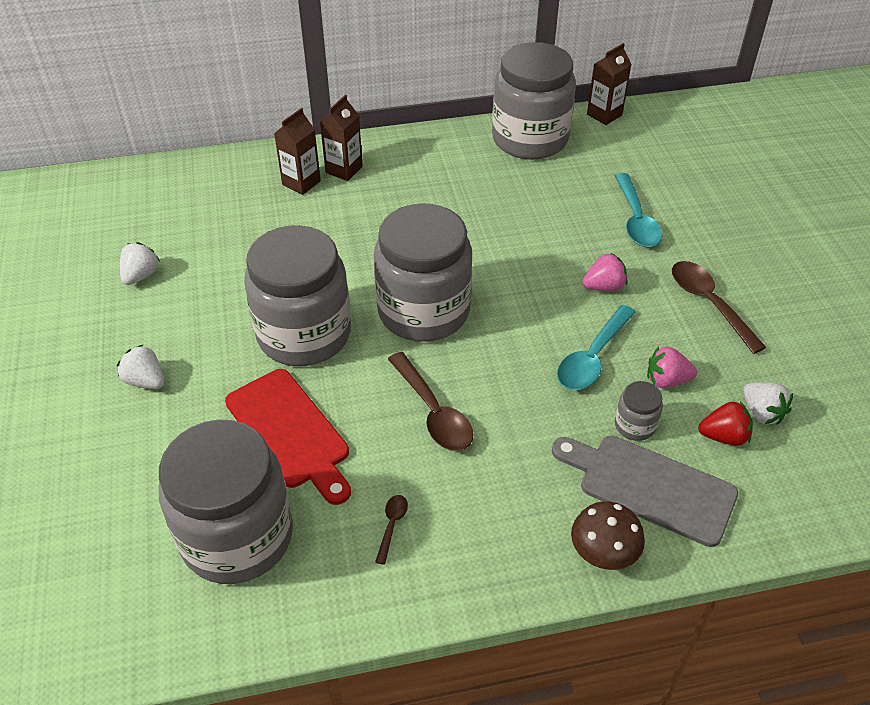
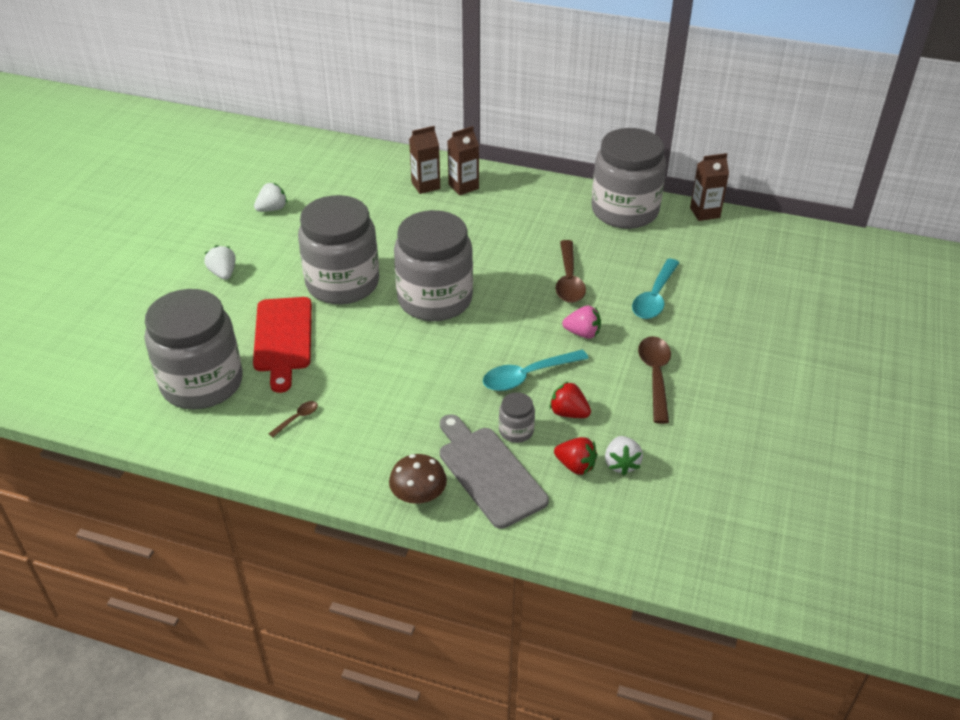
camera: 30 degrees right, 5 degrees down
brown spoon [388,352,473,451] -> brown spoon moved to [555,240,586,303]
pink strawberry [647,346,697,388] -> red strawberry [550,381,591,418]

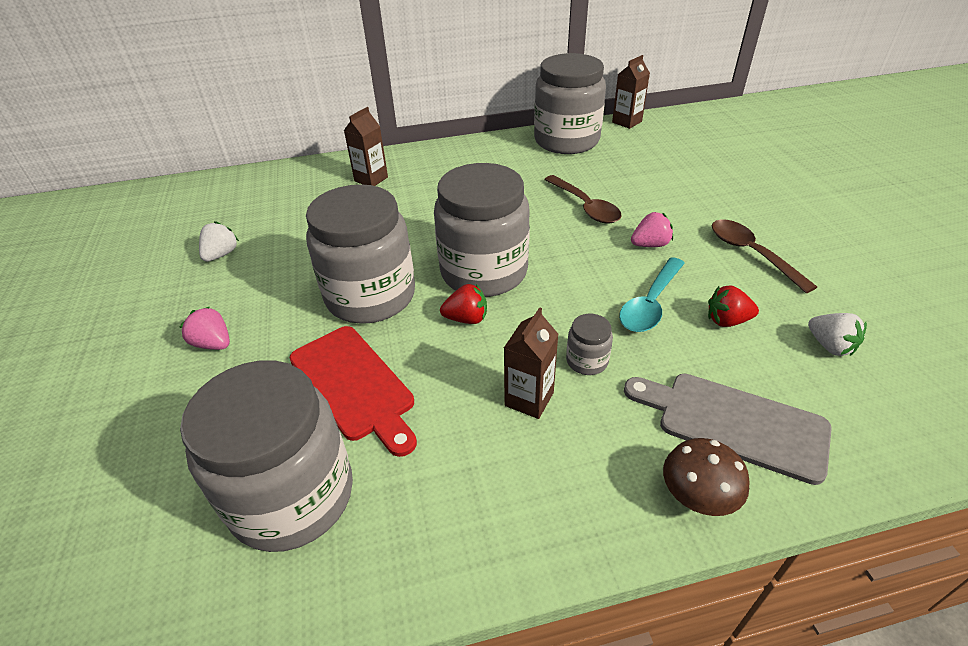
camera: 30 degrees left, 0 degrees up
white strawberry [204,245,236,280] -> pink strawberry [180,306,230,350]
brown spoon [269,401,318,437] -> none
brown carton [448,126,479,195] -> brown carton moved to [504,307,559,419]
grey jar [499,392,535,443] -> grey jar moved to [566,314,613,375]
red strawberry [554,437,597,475] -> red strawberry moved to [440,284,487,324]
turquoise spoon [632,259,679,319] -> none

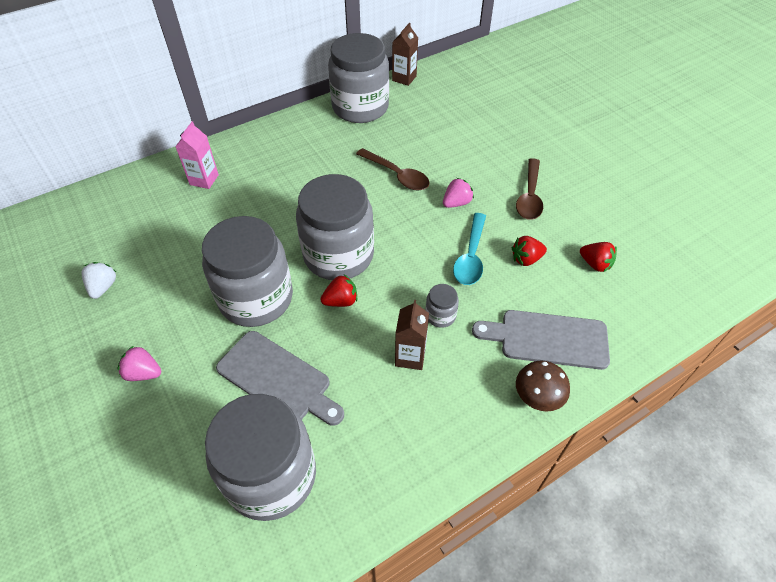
camera: 20 degrees left, 10 degrees up
red cutting board [290,326,417,457] -> grey cutting board [216,331,344,425]
brown carton [344,107,388,186] -> pink carton [175,121,219,189]
brown spoon [712,219,817,293] -> brown spoon turned 120 degrees counterclockwise [516,158,543,220]
white strawberry [808,313,867,356] -> red strawberry [580,242,617,272]

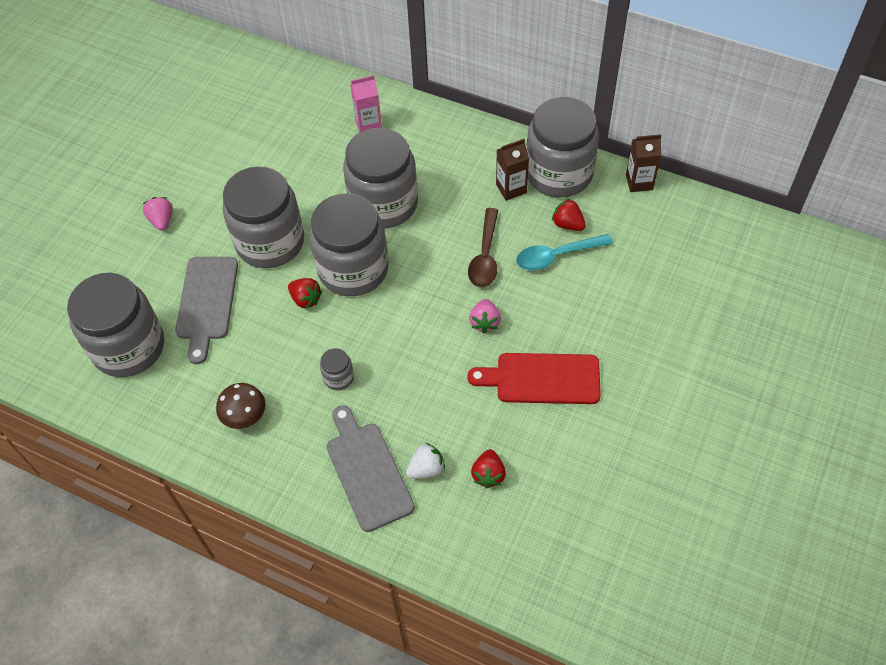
camera: 60 degrees right, 5 degrees up
white strawberry [82,262,116,299] -> white strawberry moved to [406,443,445,479]
brown carton [395,300,429,370] -> brown carton moved to [496,139,529,201]
pink strawberry [443,178,474,208] -> pink strawberry turned 75 degrees clockwise [469,299,501,333]
turquoise spoon [453,213,486,285] -> turquoise spoon moved to [516,234,613,270]
red strawberry [512,236,547,266] -> red strawberry moved to [552,199,586,231]
brown spoon [516,158,543,220] -> red cutting board [467,353,601,404]
brown mushroom [516,361,570,411] -> brown mushroom moved to [216,383,266,429]
none -> grey jar [343,128,418,229]

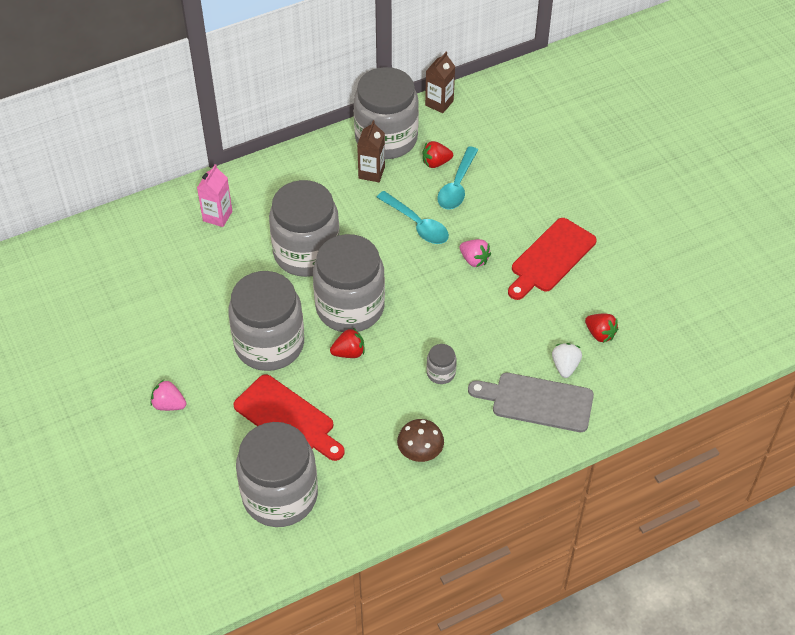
camera: 55 degrees left, 5 degrees down
grey cutting board [175,257,238,364] -> red cutting board [233,374,345,461]
brown spoon [468,208,498,287] -> turquoise spoon [377,191,449,244]

